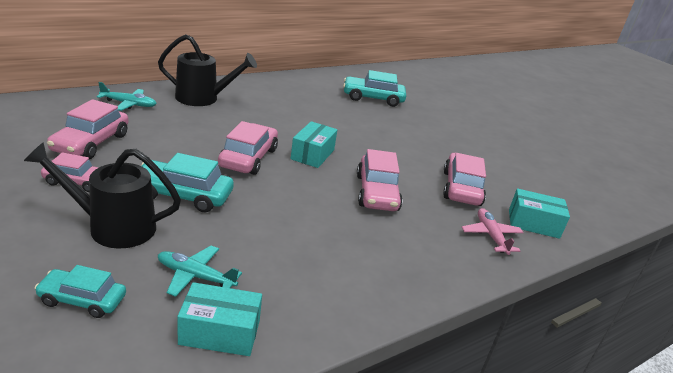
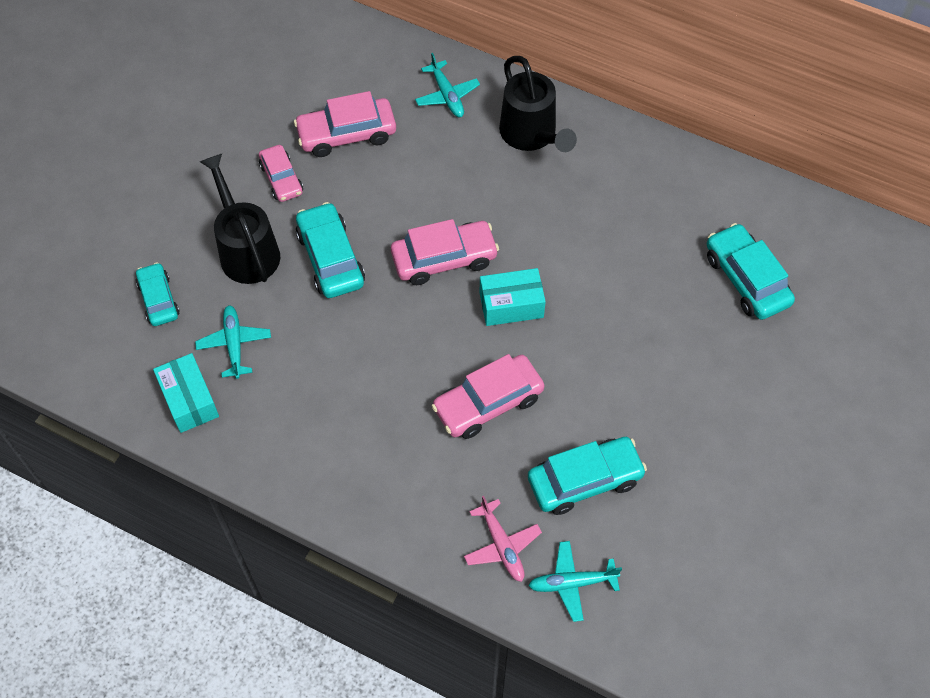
camera: 65 degrees right, 30 degrees up
pink car [443,153,486,206] -> turquoise car [528,437,647,515]
pink plane [461,208,524,255] -> pink plane turned 105 degrees clockwise [464,496,542,582]
turquoise box [509,188,570,239] -> turquoise plane [528,541,622,622]

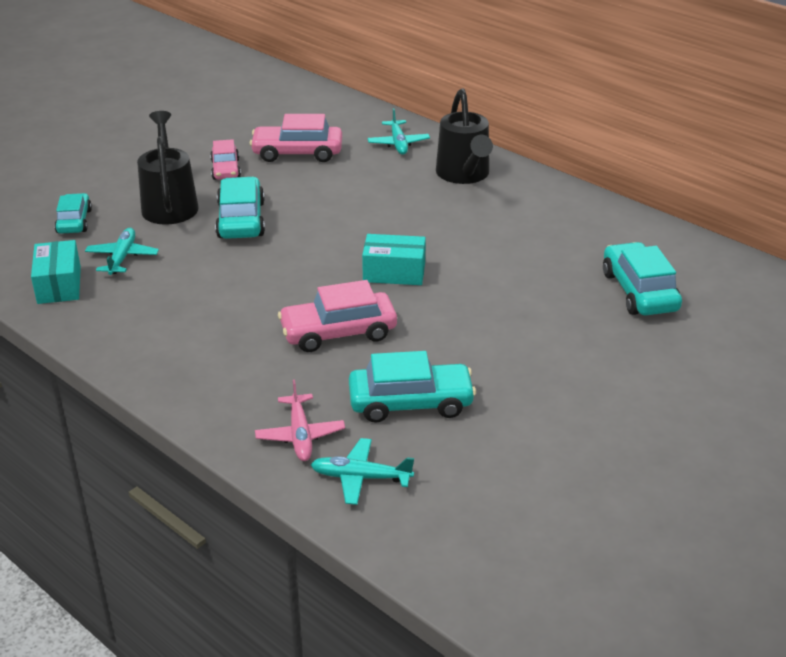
camera: 15 degrees right, 25 degrees down
pink car [391,219,499,285] -> none

